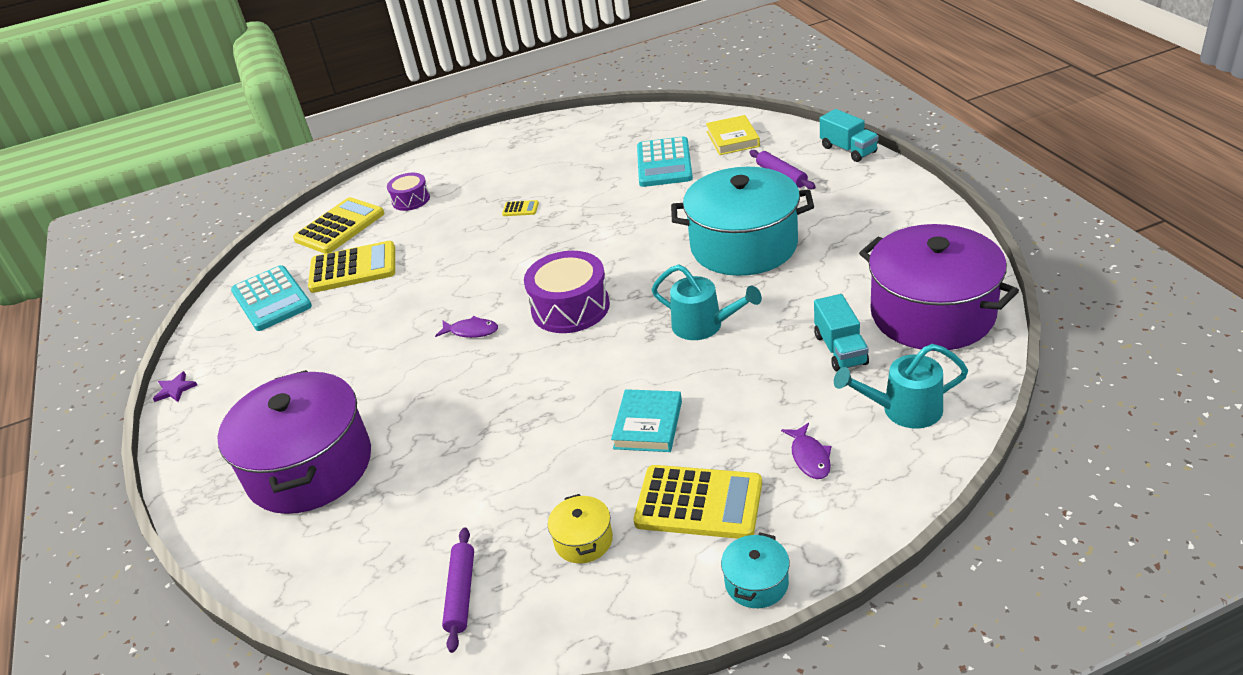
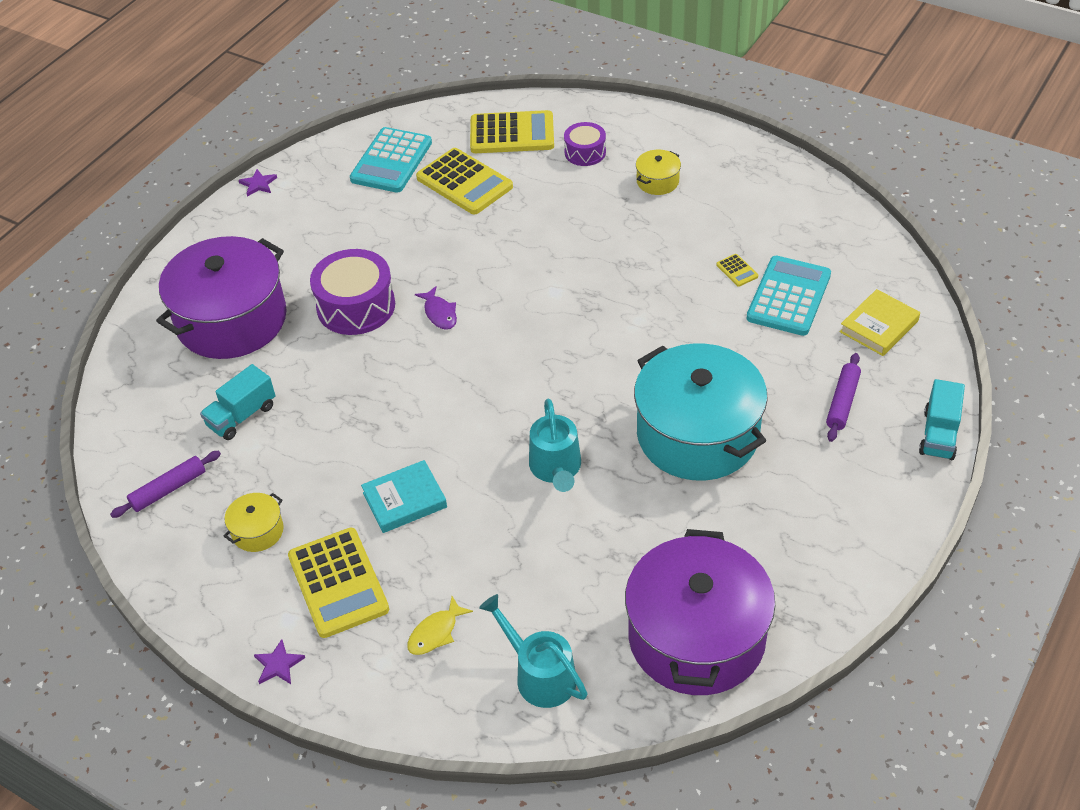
camera: 50 degrees right, 10 degrees up
yellow calculator [502,200,539,216] -> yellow calculator moved to [716,254,758,287]
purple drum [524,251,610,333] -> purple drum moved to [310,249,395,335]
turquoise calculator [637,136,693,187] -> turquoise calculator turned 150 degrees clockwise [746,256,831,336]
turquoise pot [721,532,790,608] -> purple star [254,639,305,684]
purple fish [781,423,831,479] -> yellow fish [407,596,473,655]
turquoise truck [814,294,869,371] -> turquoise truck moved to [200,364,275,440]
none -> yellow pot [636,150,681,195]

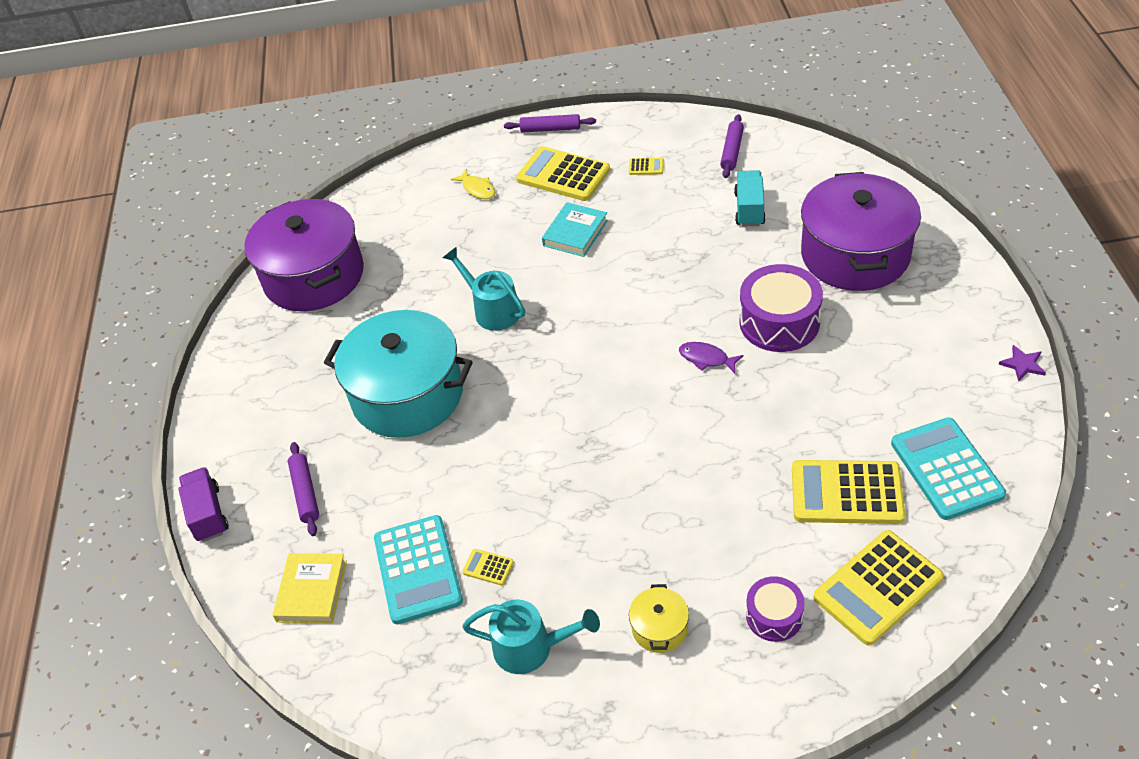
camera: 145 degrees right, 0 degrees up
yellow pot [224,493,284,552] -> yellow calculator [629,158,664,175]
purple star [254,639,305,684] -> purple rolling pin [504,114,596,133]
yellow fish [407,596,473,655] -> yellow fish turned 135 degrees clockwise [451,169,495,199]
turquoise watering can [479,594,588,708] -> turquoise watering can moved to [462,599,600,674]
turquoise truck [919,379,965,460] -> purple truck [178,467,229,542]

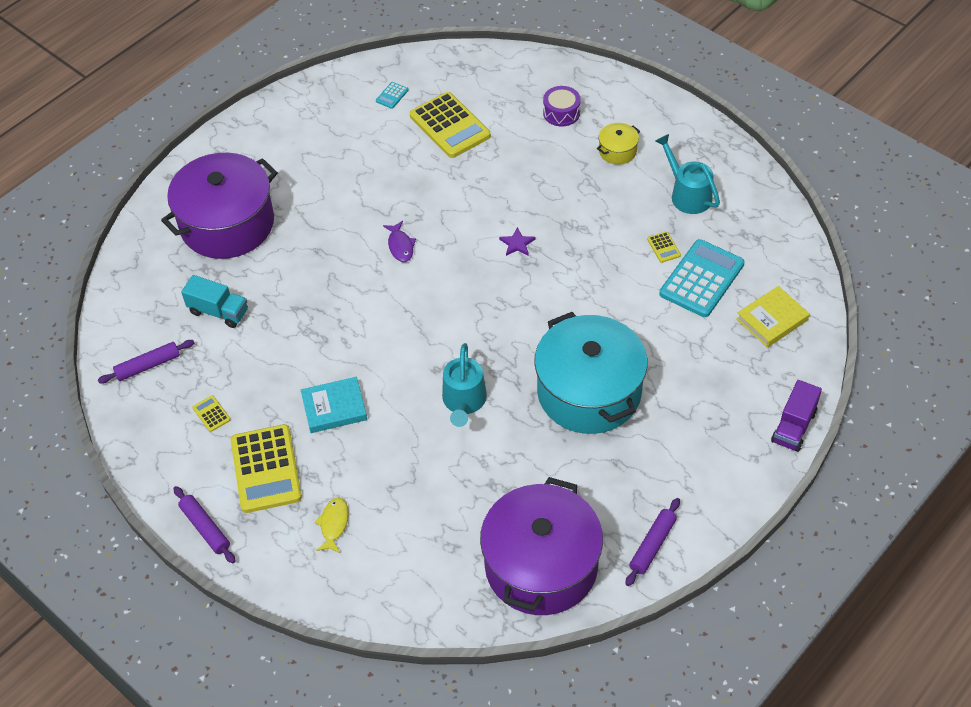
camera: 135 degrees left, 5 degrees up
purple rolling pin [288,442,319,536] -> purple rolling pin moved to [626,498,680,586]
turquoise truck [734,170,766,227] -> turquoise truck turned 120 degrees counterclockwise [181,275,248,328]
purple drum [739,264,823,352] -> none
yellow calculator [814,530,944,646] -> none
turquoise calculator [891,417,1006,520] -> turquoise calculator [376,82,408,109], size x0.42
purple star [999,345,1046,382] -> purple star moved to [499,227,536,256]

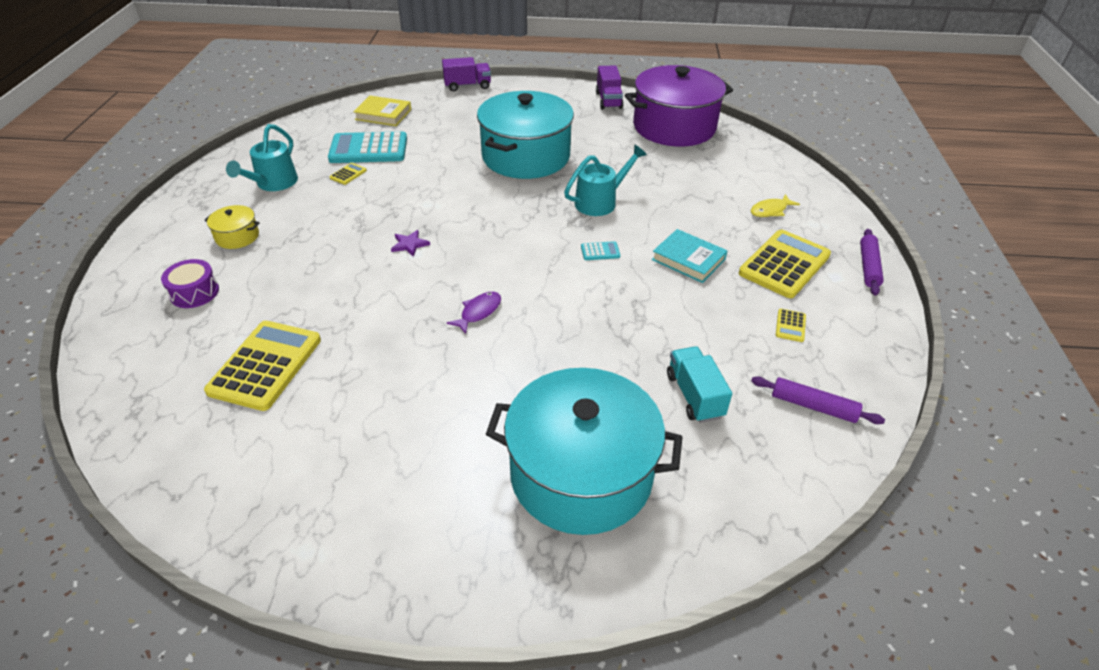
camera: 130 degrees left, 10 degrees down
purple pot [161,153,278,259] -> turquoise pot [486,368,682,535]
turquoise calculator [376,82,408,109] -> turquoise calculator moved to [581,241,620,260]
purple rolling pin [626,498,680,586] -> purple truck [596,65,623,110]

